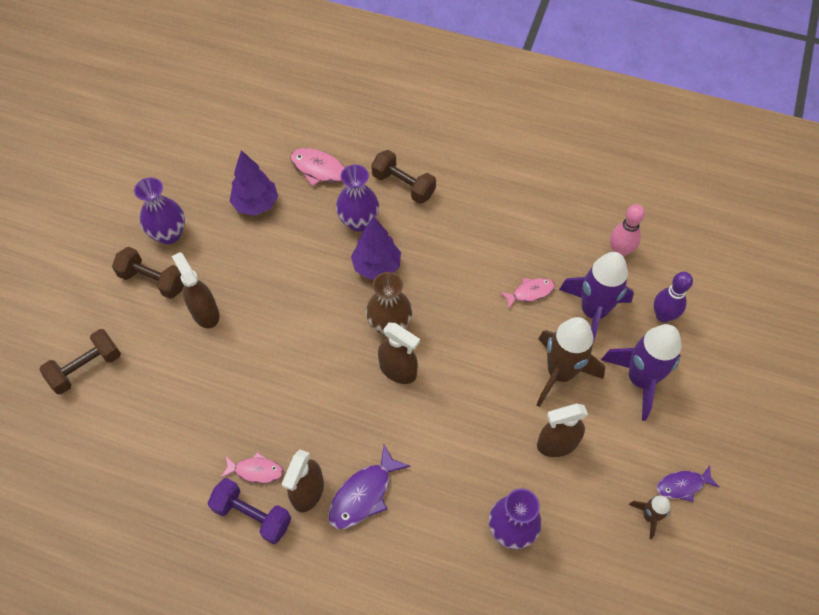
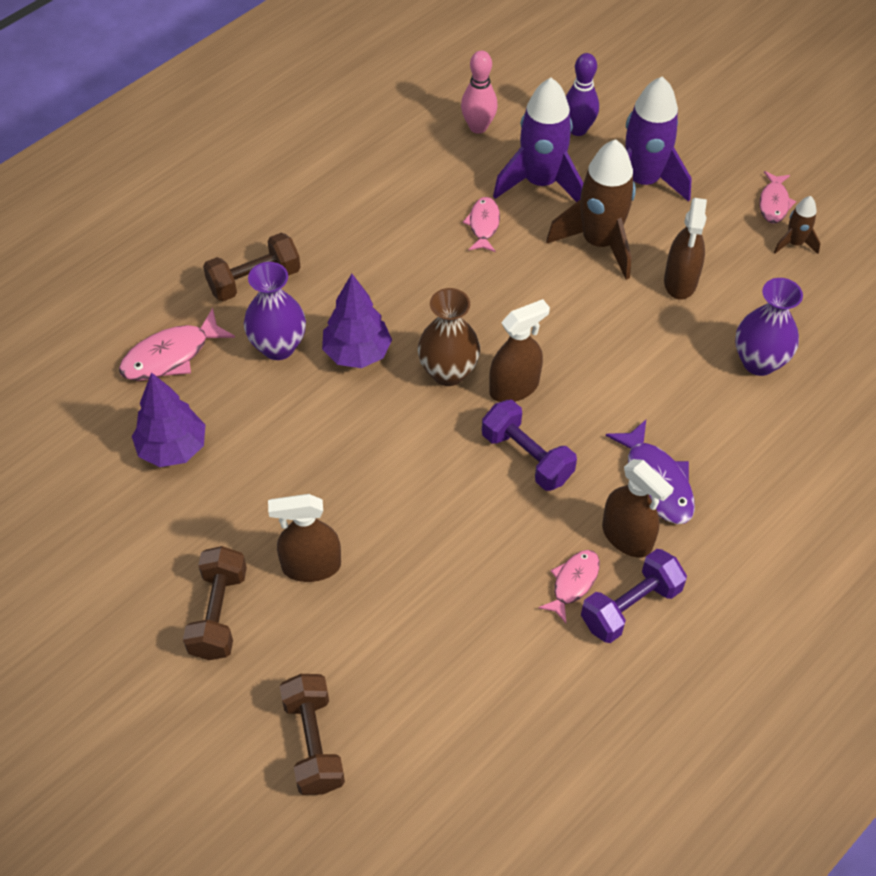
camera: 65 degrees left, 5 degrees down
brown dumbbell [112,247,184,299] -> brown dumbbell turned 45 degrees counterclockwise [183,546,247,660]
purple vase [134,177,185,244] -> none
purple fish [656,465,719,502] -> pink fish [759,171,796,223]
none -> purple dumbbell [482,400,577,491]

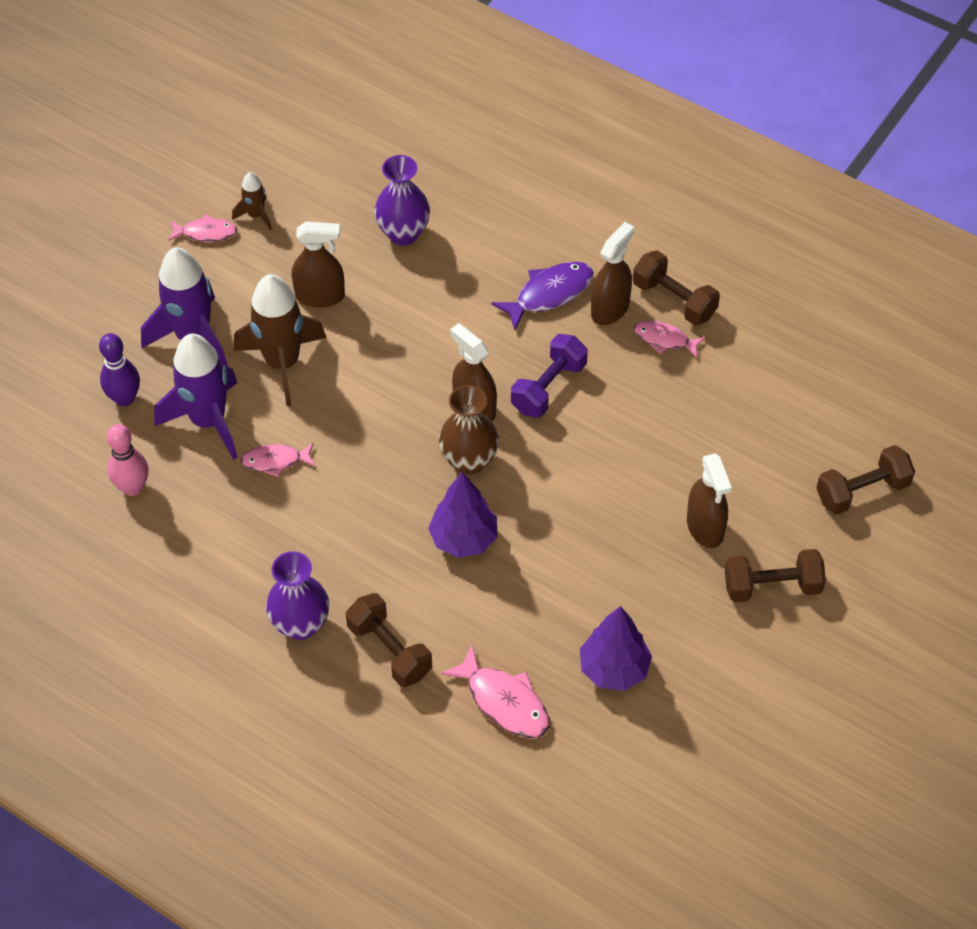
camera: 100 degrees left, 0 degrees up
purple vase [244,262,306,360] -> purple vase moved to [266,551,329,640]
purple dumbbell [581,549,687,643] -> brown dumbbell [633,250,720,325]

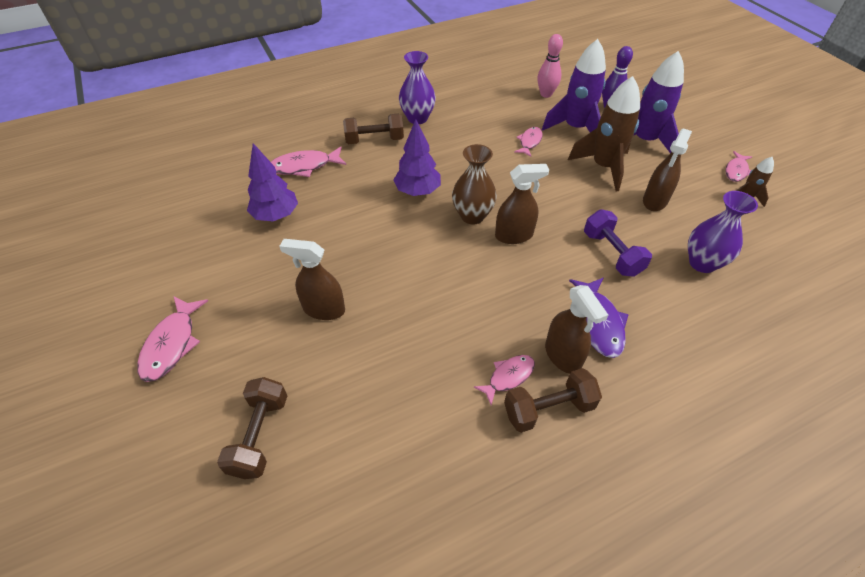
camera: 120 degrees right, 5 degrees down
purple dumbbell [511,334,588,418] -> purple dumbbell moved to [584,209,652,277]
brown dumbbell [725,549,826,602] -> none
none -> pink fish [137,296,208,382]

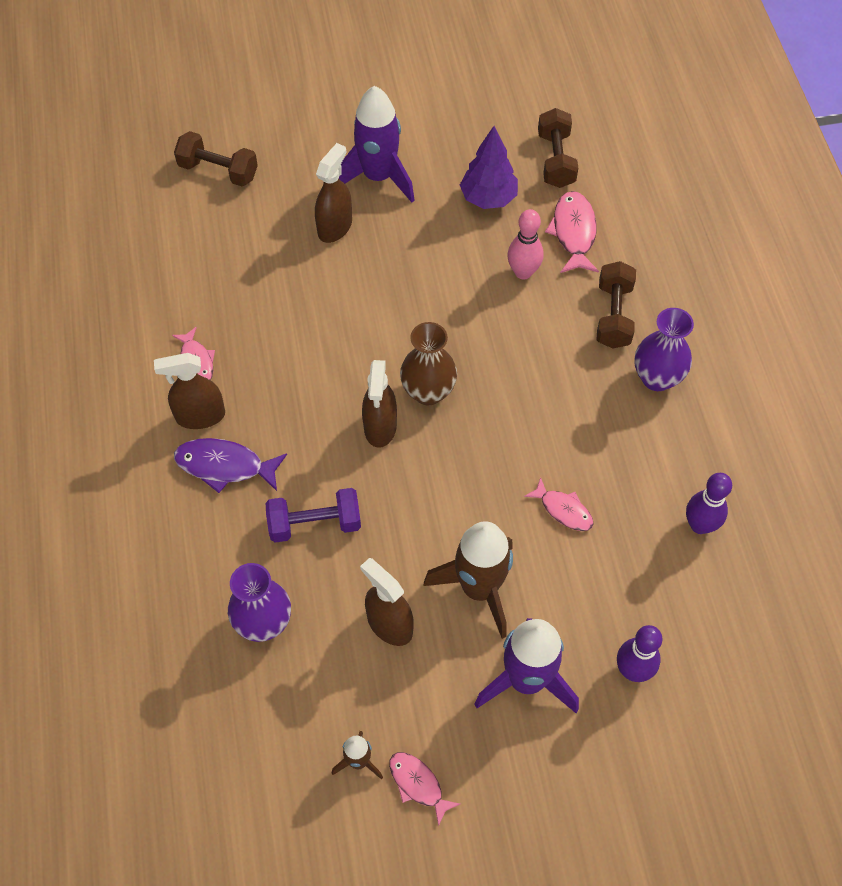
camera: 105 degrees right, 10 degrees up
pink fish [137,296,208,382] -> none
purple tree [393,119,441,196] -> none
brown dumbbell [504,368,602,433] -> brown dumbbell moved to [538,108,578,188]
pink bowling pin [537,34,563,98] -> pink bowling pin moved to [507,209,543,279]
purple rocket [542,39,606,132] -> purple rocket moved to [339,86,414,202]
none -> purple bowling pin [686,473,732,534]

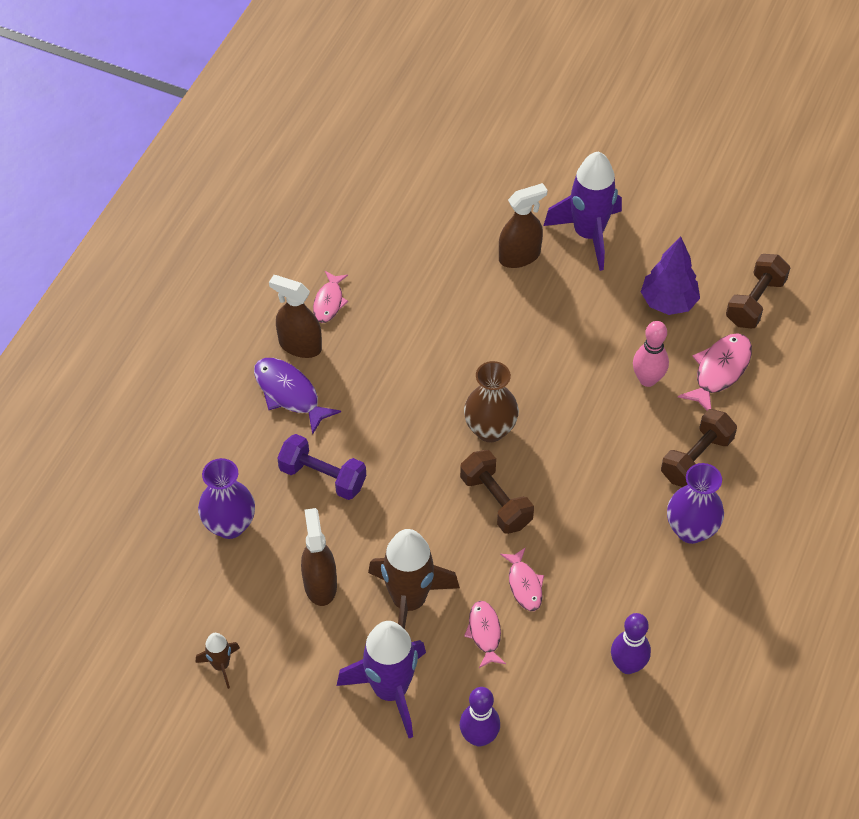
camera: 35 degrees right, 5 degrees down
brown dumbbell [174,131,258,186] -> brown dumbbell moved to [460,450,534,534]
brown spray bottle [362,360,397,448] -> none
pink fish [389,752,460,826] -> pink fish moved to [464,601,506,668]

